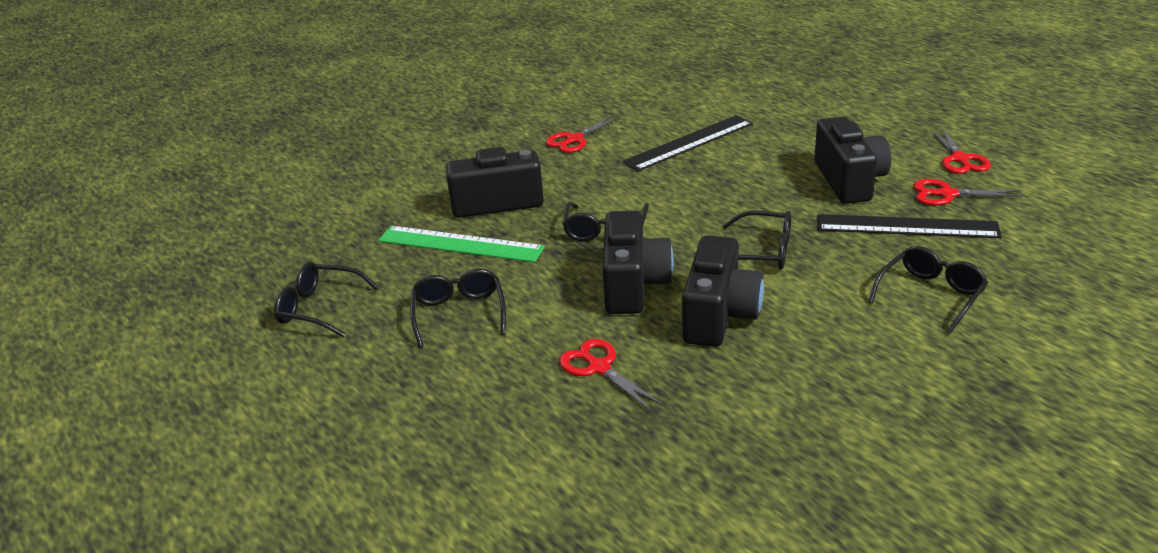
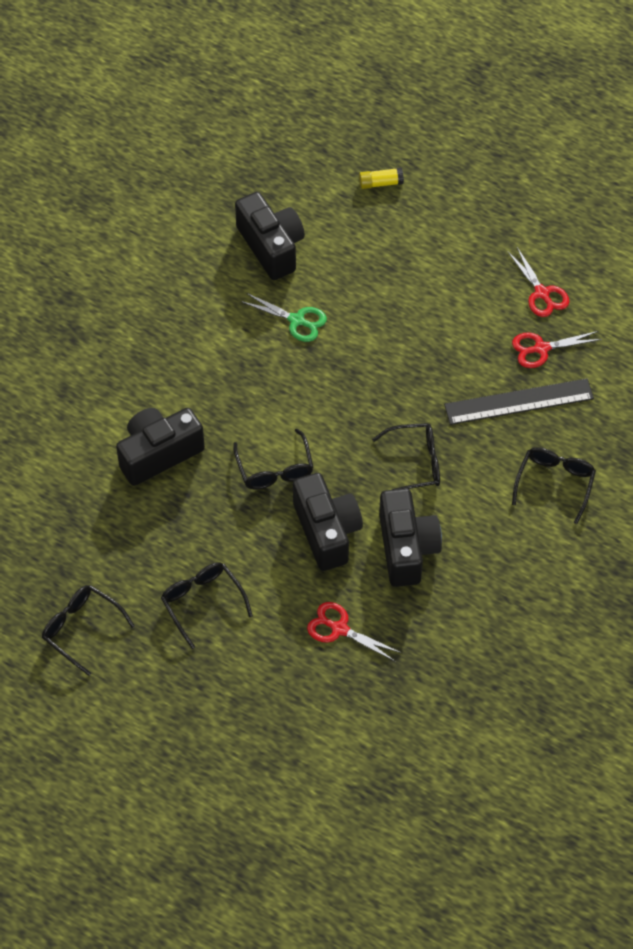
camera: 25 degrees left, 25 degrees up
black glasses [274,262,379,337] -> black glasses turned 45 degrees clockwise [42,585,135,676]
green ruler [378,226,545,262] -> none
red scissors [546,115,620,153] -> none
black ruler [622,115,753,171] -> green scissors [241,293,327,342]
black camera [814,116,891,204] -> black camera moved to [235,192,305,280]
none -> yellow glue stick [359,168,404,189]

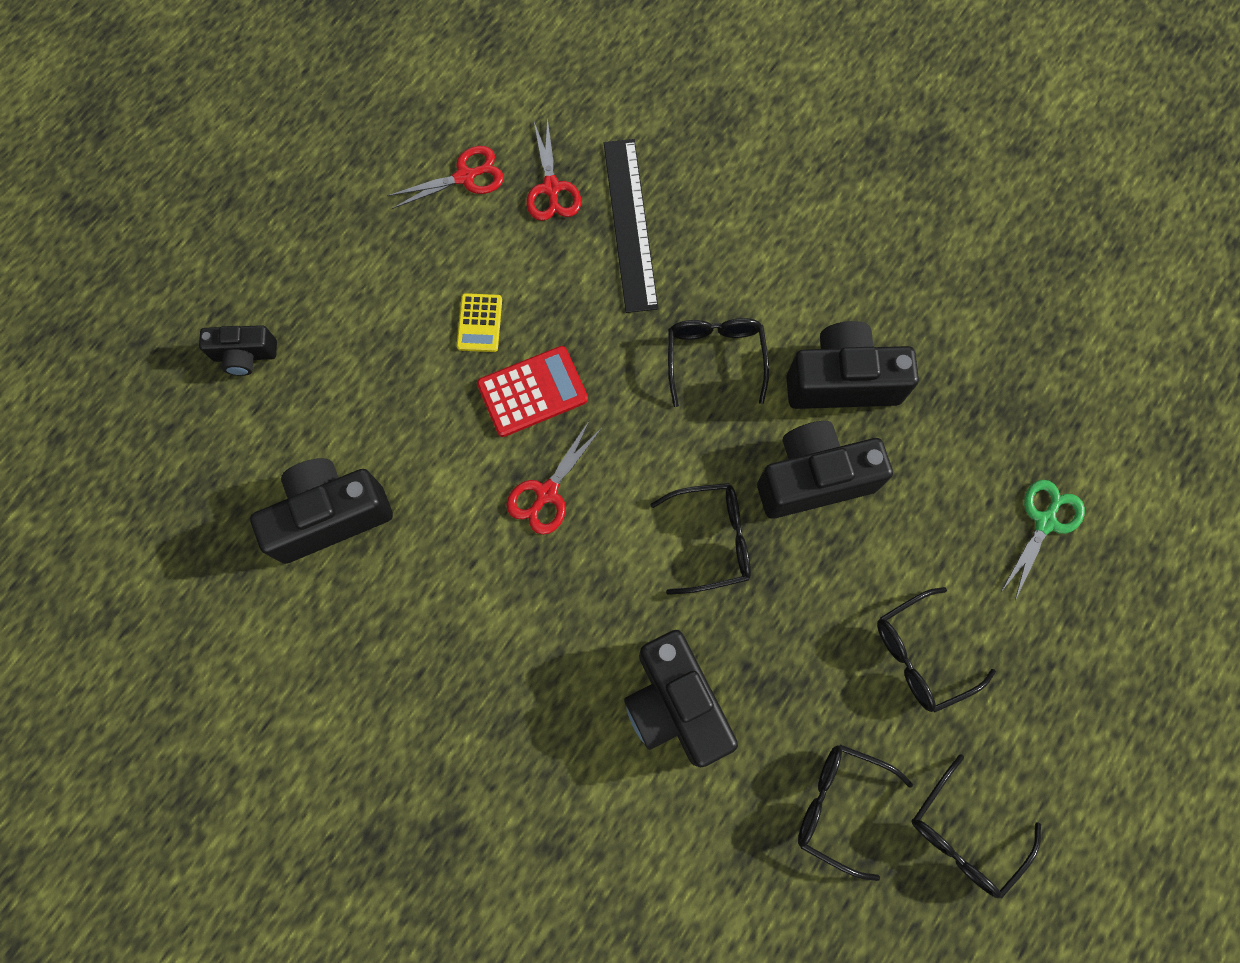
camera: 85 degrees left, 15 degrees up
green scissors [241,293,327,342] -> green scissors moved to [1001,480,1085,600]
red scissors [307,602,401,662] -> red scissors moved to [506,421,602,535]
yellow glue stick [359,168,404,189] -> black camera [199,325,277,376]
black glasses [512,447,596,524] -> black glasses moved to [798,744,913,881]
none -> yellow calculator [457,293,502,352]
none -> red calculator [477,346,588,437]

